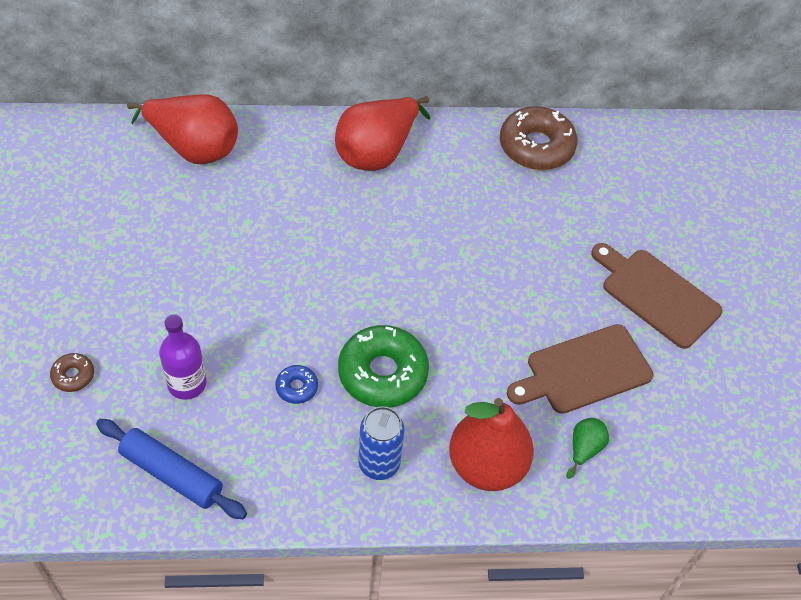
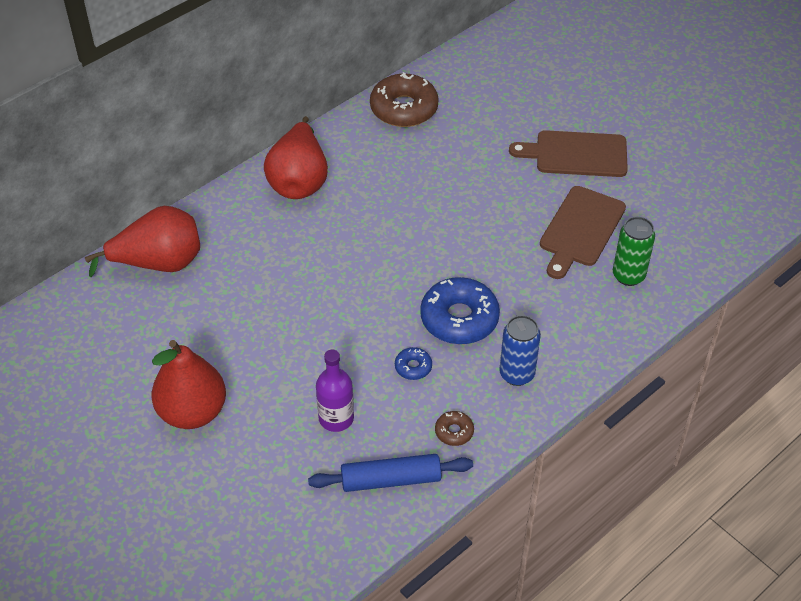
camera: 35 degrees left, 5 degrees down
brown donut [50,353,94,392] -> brown donut moved to [435,411,474,446]
green donut [338,325,429,408] -> blue donut [420,277,500,344]
red pear [449,398,534,491] -> red pear moved to [152,340,226,429]
green pear [566,418,609,479] -> green can [613,217,655,286]

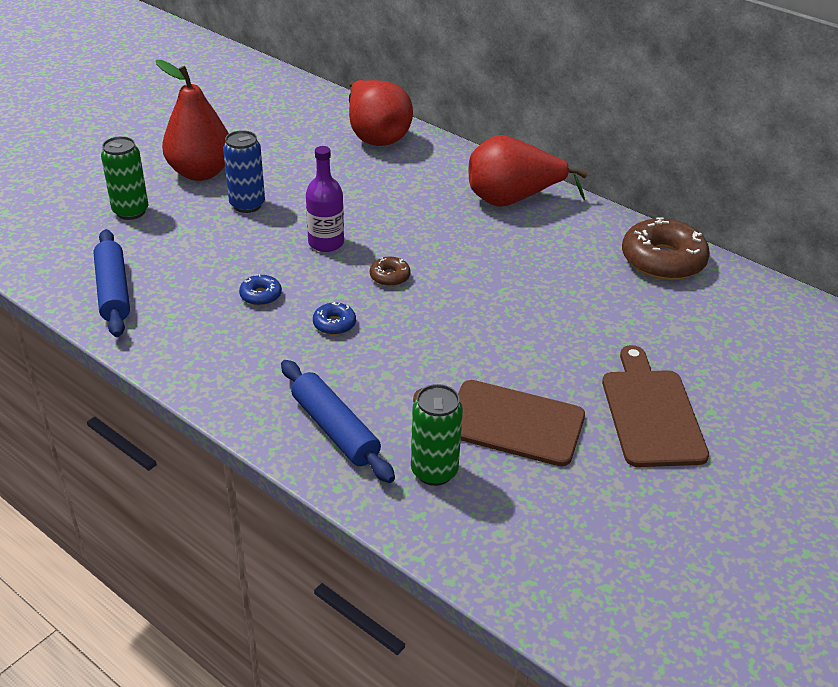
camera: 80 degrees right, 10 degrees down
purple bottle [316,350,354,432] -> purple bottle moved to [306,146,344,252]
blue donut [420,277,500,344] -> blue donut [313,302,356,335], size x0.46
brown donut [435,411,474,446] -> brown donut moved to [370,257,411,286]
blue can [499,315,541,386] -> blue can moved to [223,130,265,213]
none -> green can [101,136,148,220]
none -> blue rolling pin [281,360,395,483]

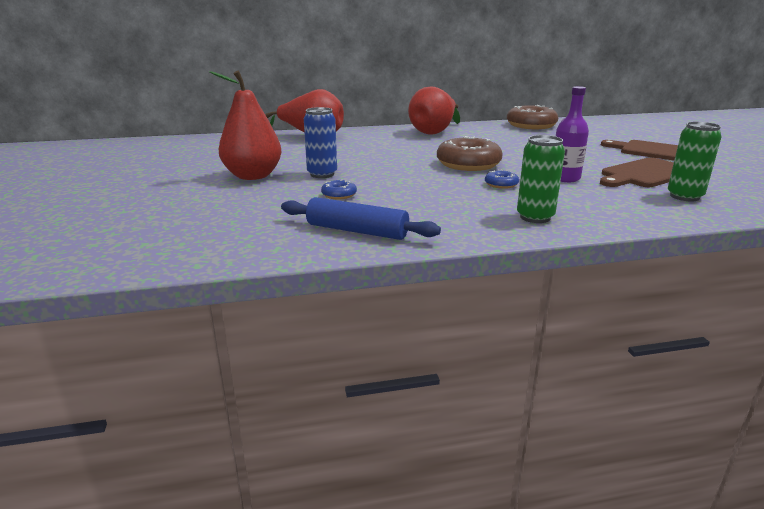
camera: 50 degrees left, 15 degrees down
green can [101,136,148,220] -> green can moved to [517,135,565,223]
blue donut [239,274,282,306] -> blue donut moved to [321,180,357,199]
blue rolling pin [281,360,395,483] -> none
purple bottle [306,146,344,252] -> purple bottle moved to [556,86,589,182]
brown donut [370,257,411,286] -> brown donut [437,136,503,171], size x2.16

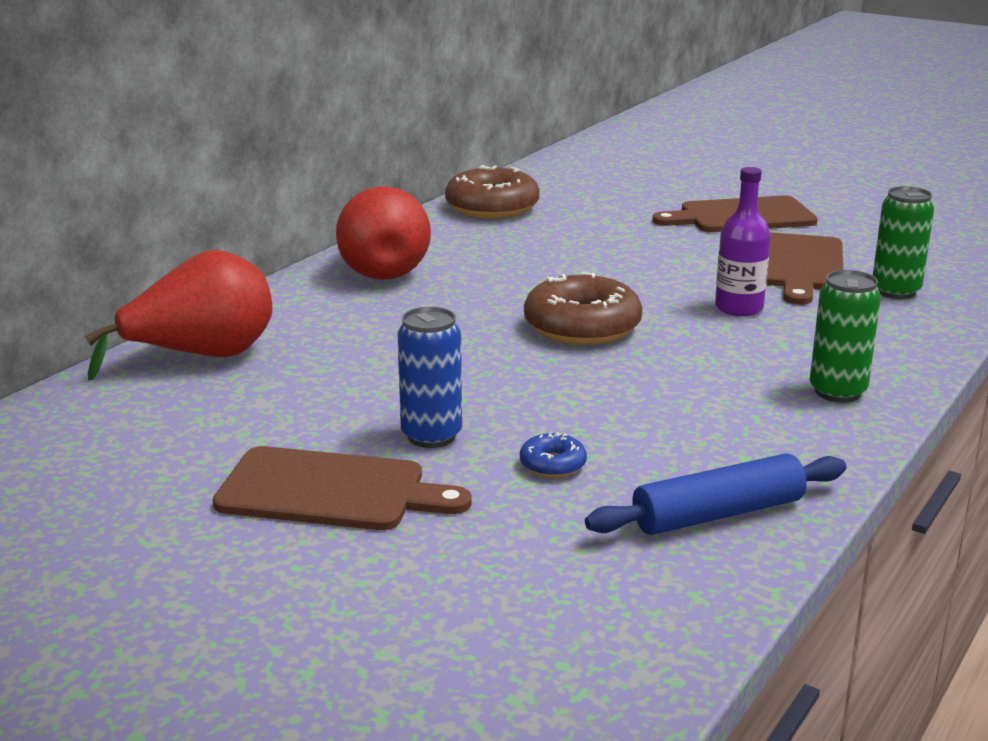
camera: 45 degrees left, 0 degrees up
red pear [209,70,282,180] -> brown cutting board [213,446,471,530]
blue donut [485,170,519,189] -> none

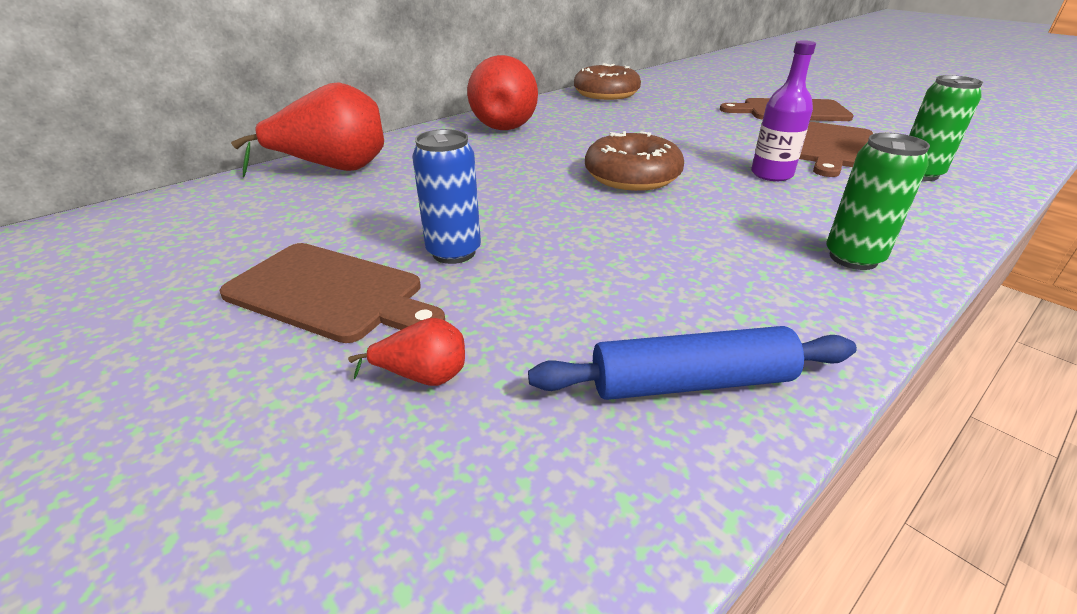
camera: 15 degrees right, 10 degrees up
blue donut [520,433,587,478] -> none
none -> red pear [348,318,465,386]

